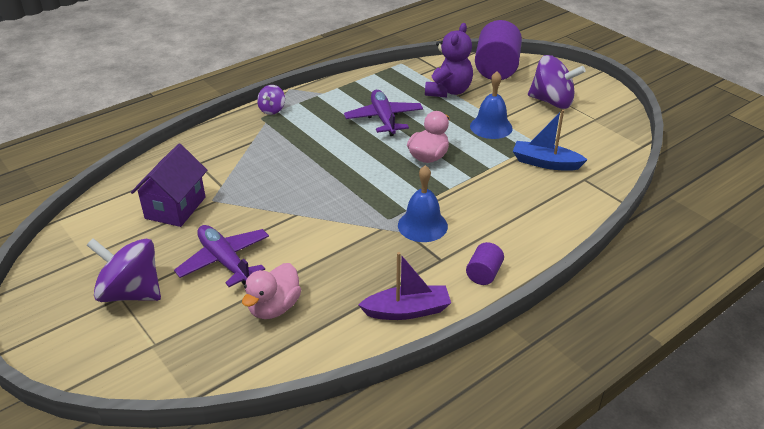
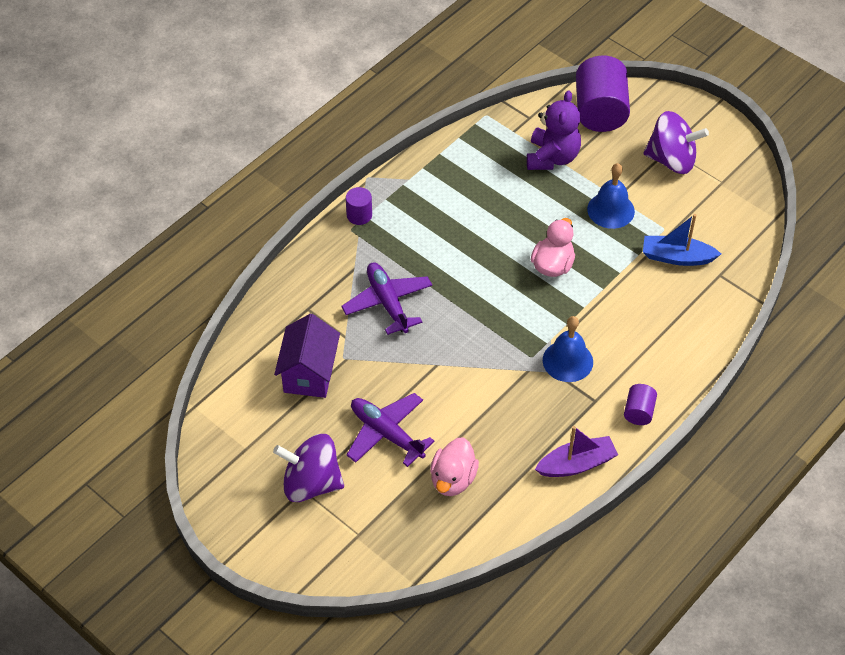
camera: 10 degrees left, 15 degrees up
purple spinning top [257,85,285,115] -> purple cylinder [346,187,372,225]
purple plane [344,90,423,136] -> purple plane moved to [341,263,432,335]

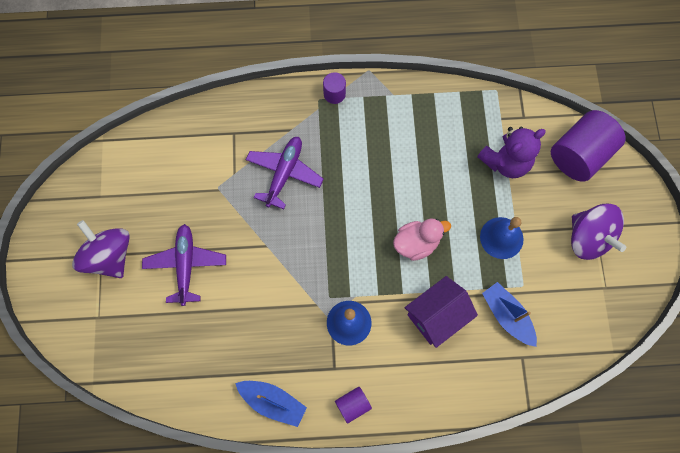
camera: 45 degrees right, 20 degrees up
purple house [274,314,340,398] -> purple house moved to [405,276,478,348]
pink duck [430,437,479,496] -> none
purple boat [535,426,618,477] -> blue boat [235,381,307,427]

